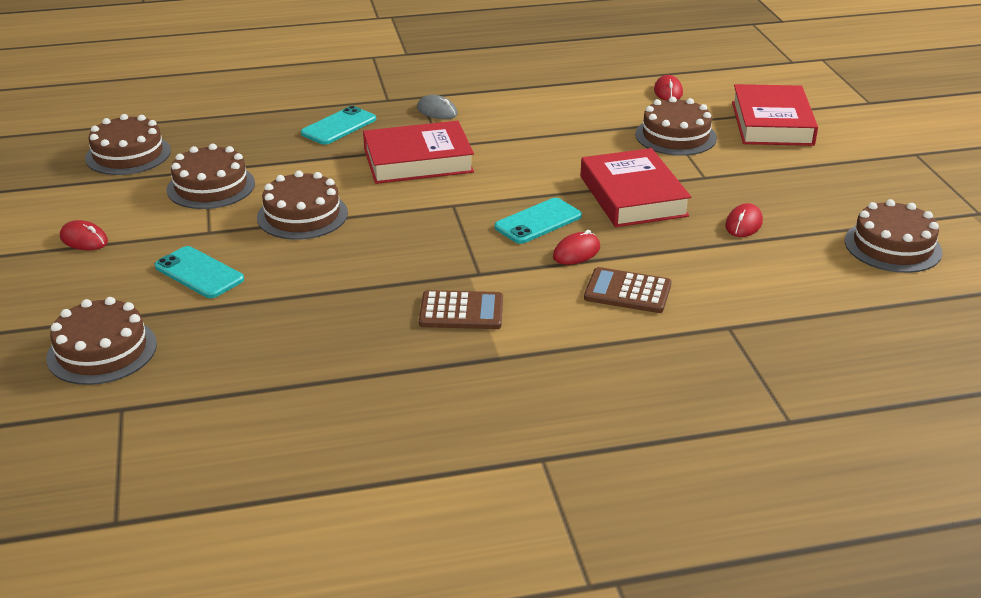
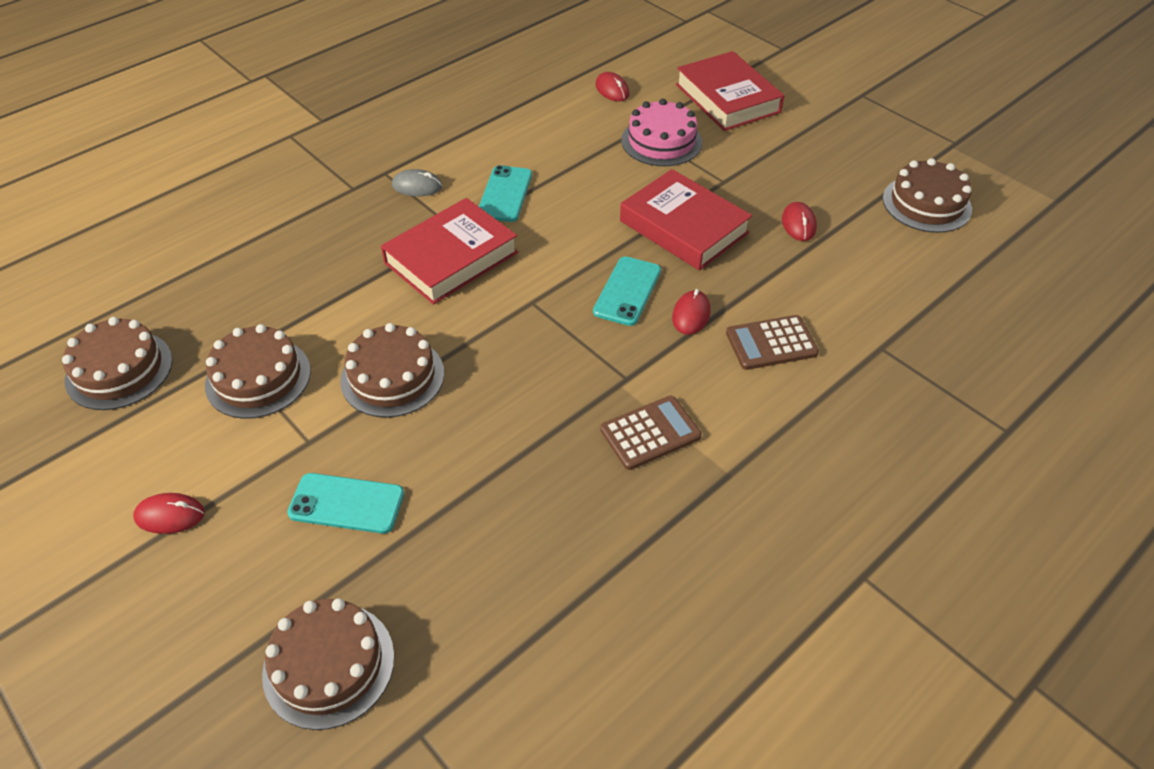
camera: 30 degrees left, 15 degrees up
turquoise phone [301,106,376,145] -> turquoise phone moved to [479,165,532,222]
brown cake [635,96,717,156] -> pink cake [621,99,702,166]

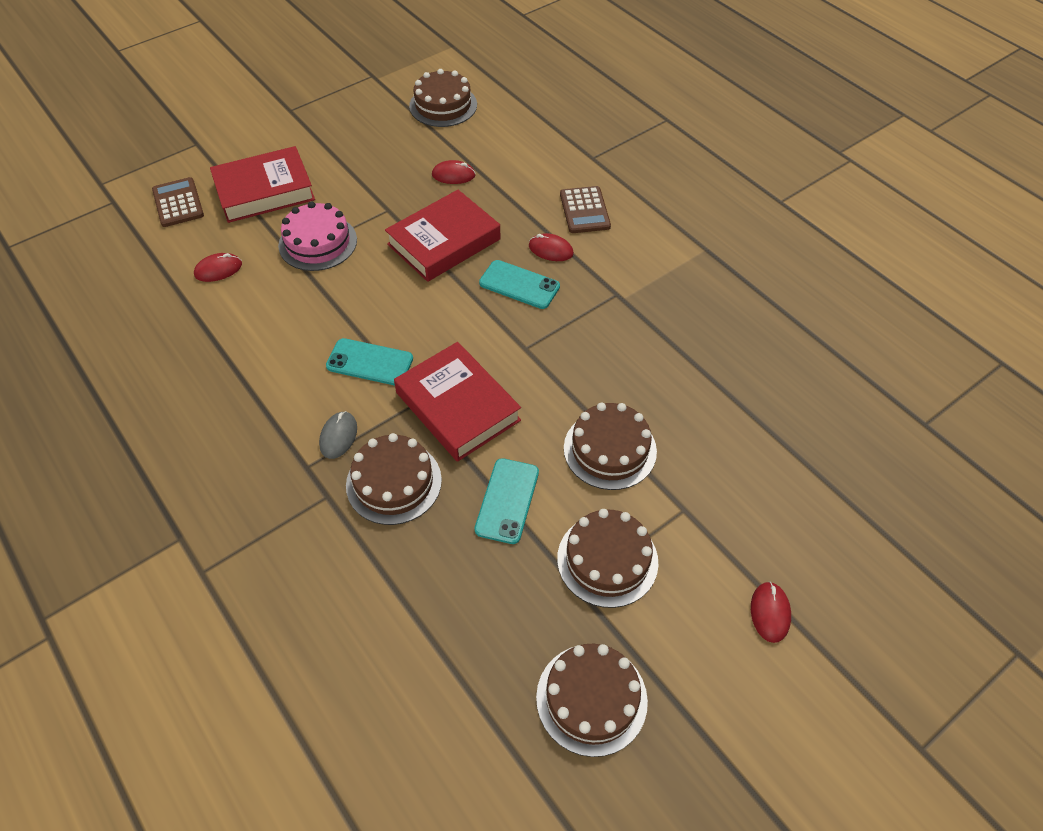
camera: 85 degrees left, 5 degrees up
brown cake [262,598,394,730] -> brown cake moved to [346,433,442,525]
turquoise phone [287,473,404,534] -> turquoise phone moved to [475,458,539,544]
brown calculator [600,396,702,470] -> brown calculator moved to [152,177,204,227]

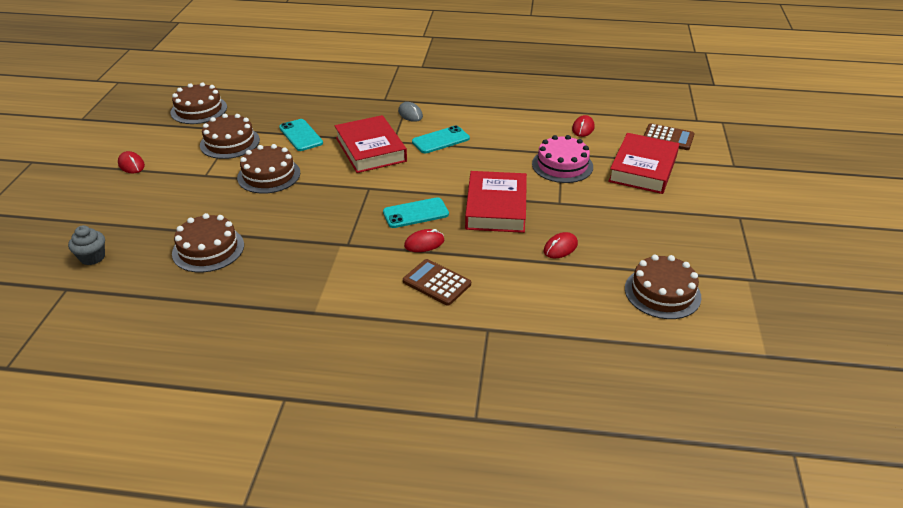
camera: 135 degrees right, 15 degrees down
brown cake [346,433,442,525] -> brown cake moved to [172,213,244,273]
red book [394,342,521,462] -> red book turned 60 degrees clockwise [335,115,407,173]
none -> grey cupcake [68,225,105,265]

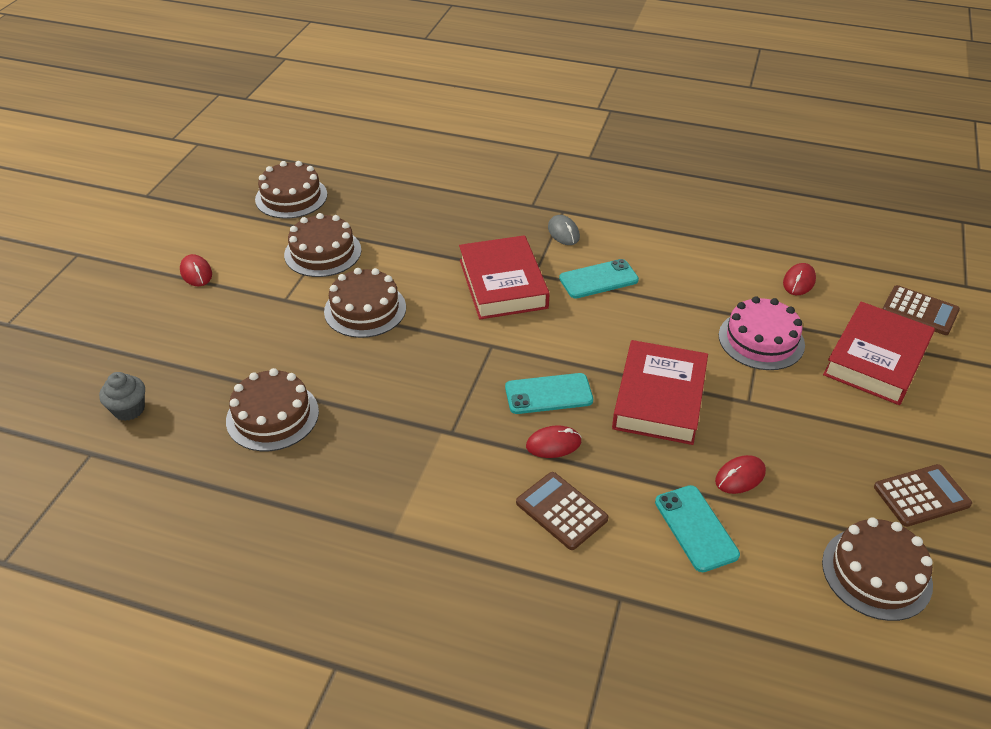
camera: 10 degrees right, 5 degrees up
turquoise phone [279,119,323,151] -> turquoise phone moved to [655,485,740,572]
none -> brown calculator [874,464,972,527]

